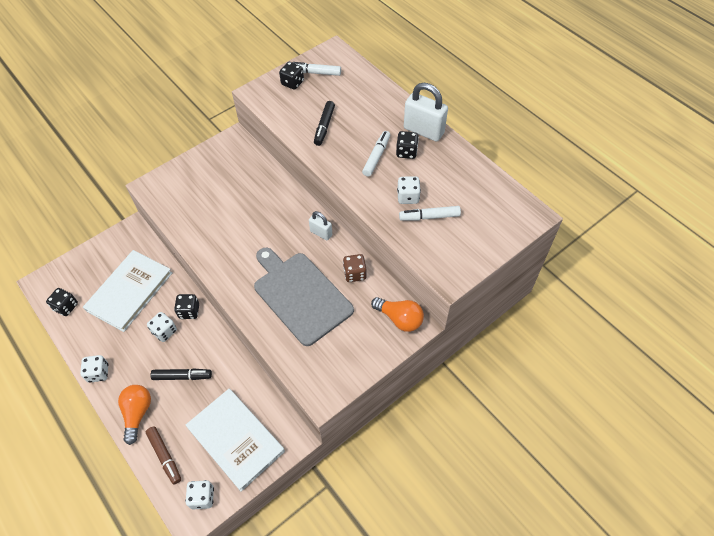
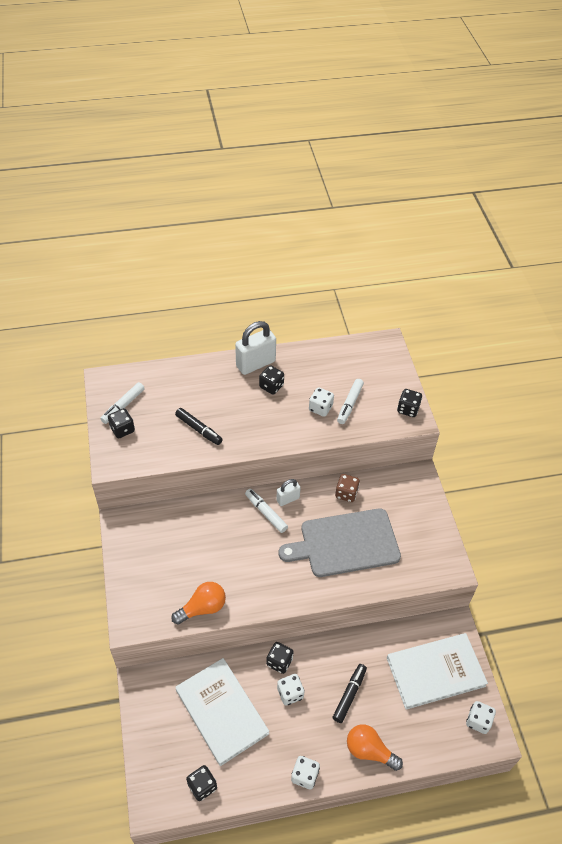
camera: 65 degrees left, 5 degrees down
brown marker [146,426,181,484] -> none
white marker [362,131,390,177] -> white marker moved to [245,489,288,533]
orange light bulb [371,297,424,332] -> orange light bulb moved to [171,582,226,625]
none -> black dice [397,389,422,417]

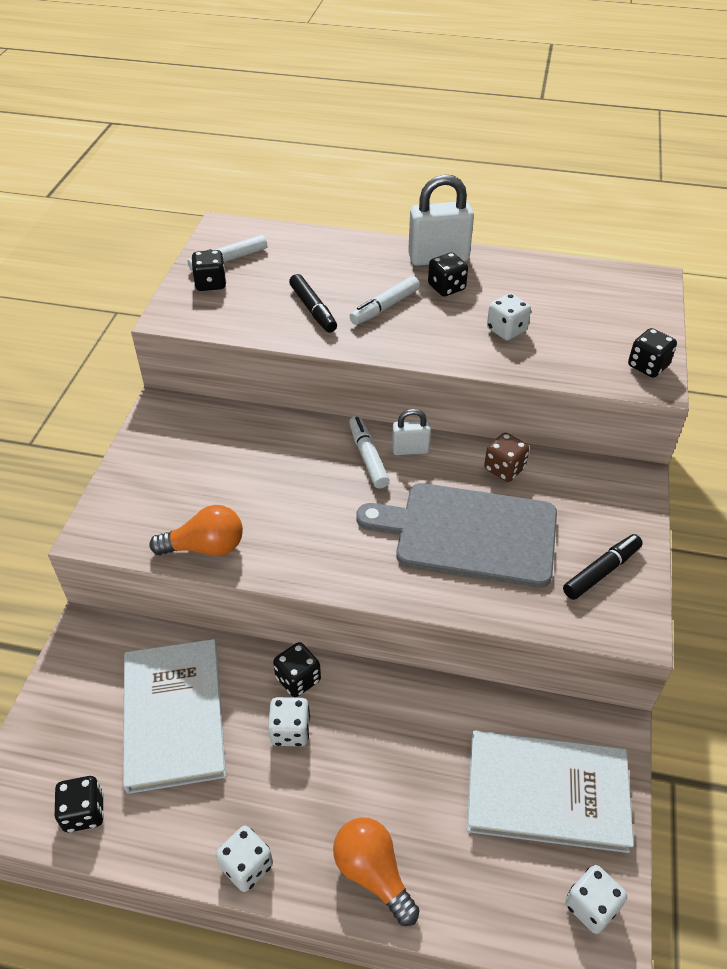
camera: 25 degrees right, 5 degrees down
black marker [333,664,367,723] -> black marker moved to [563,534,643,600]
white marker [337,379,364,424] -> white marker moved to [349,276,420,325]

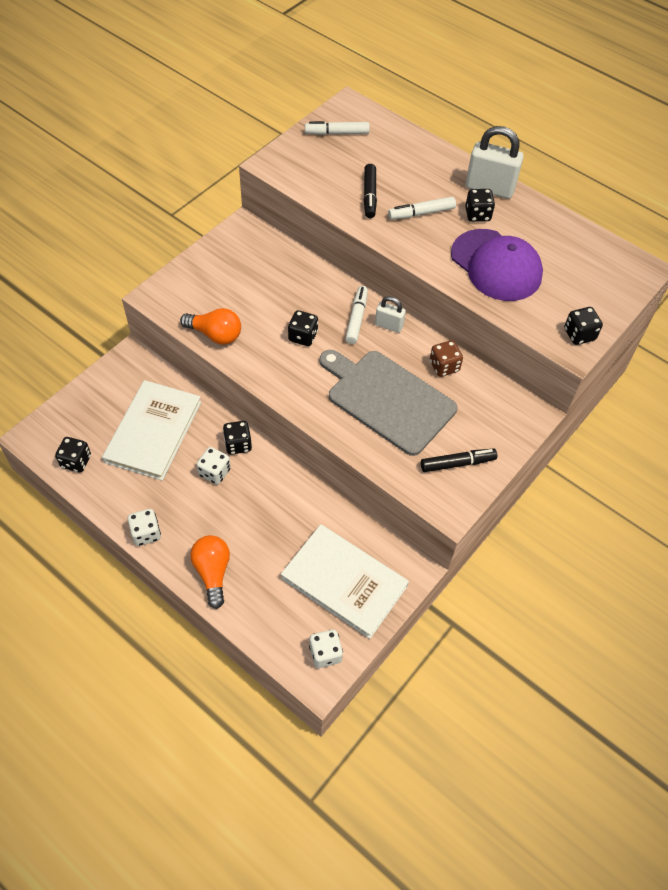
camera: 25 degrees right, 10 degrees up
black dice [192,250,226,291] -> black dice moved to [288,310,318,346]
white dice [487,293,531,340] -> purple cap [451,229,543,301]

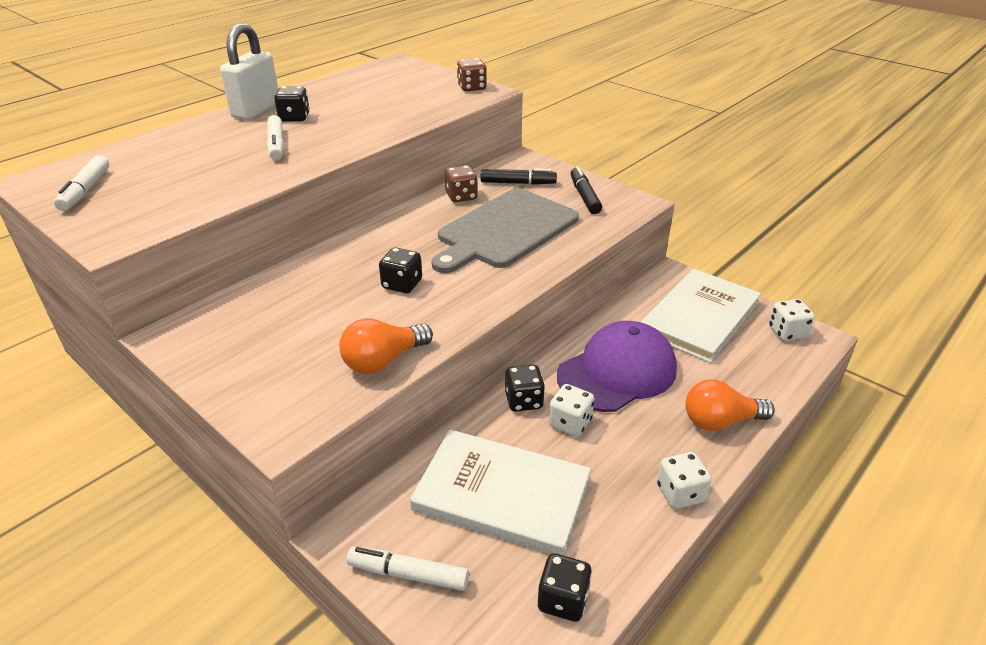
camera: 85 degrees left, 20 degrees down
orange light bulb [180,308,241,345] -> orange light bulb turned 150 degrees counterclockwise [339,318,433,374]
white marker [345,286,368,344] -> white marker moved to [347,547,469,591]
black marker [364,164,377,218] -> black marker moved to [481,168,557,185]
white padlock [375,296,406,333] -> none
purple cap [451,229,543,301] -> purple cap moved to [557,321,677,412]
black dice [564,307,603,345] -> brown dice [457,58,487,91]

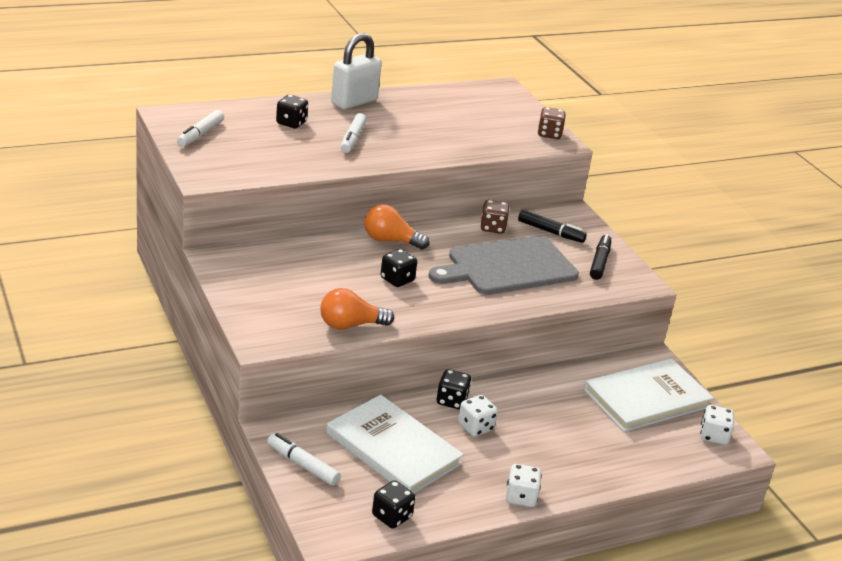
camera: 20 degrees right, 5 degrees down
black dice [274,86,310,121] -> black dice moved to [276,95,308,128]
purple cap [557,321,677,412] -> none
orange light bulb [685,379,775,431] -> orange light bulb moved to [364,204,430,250]

